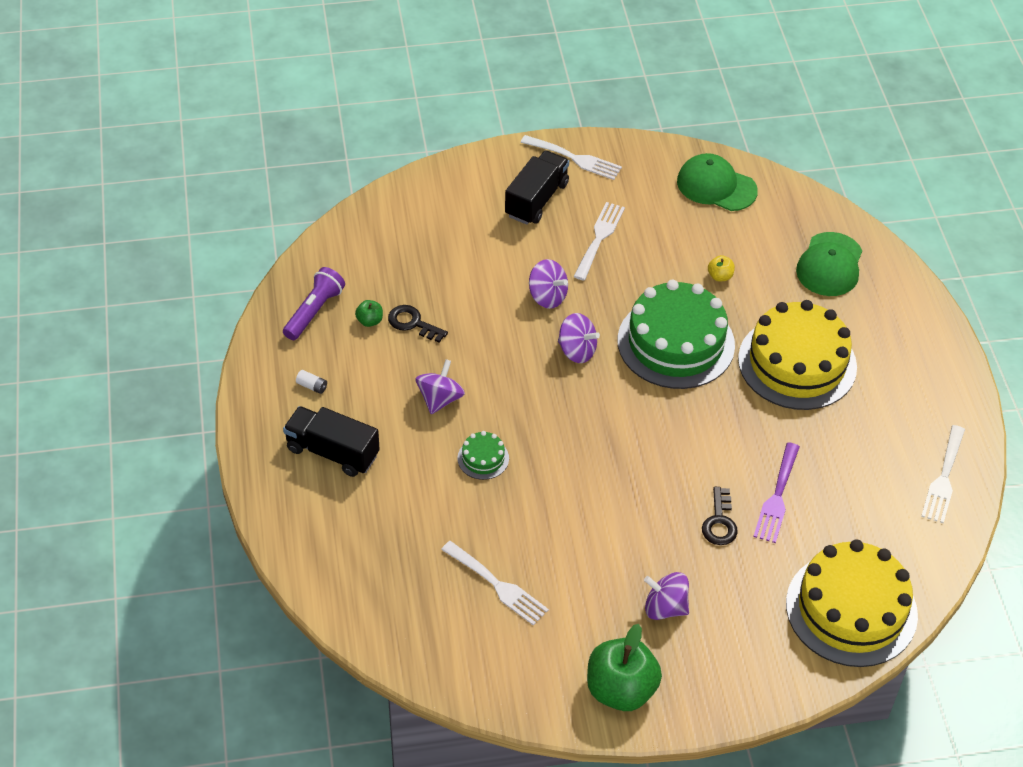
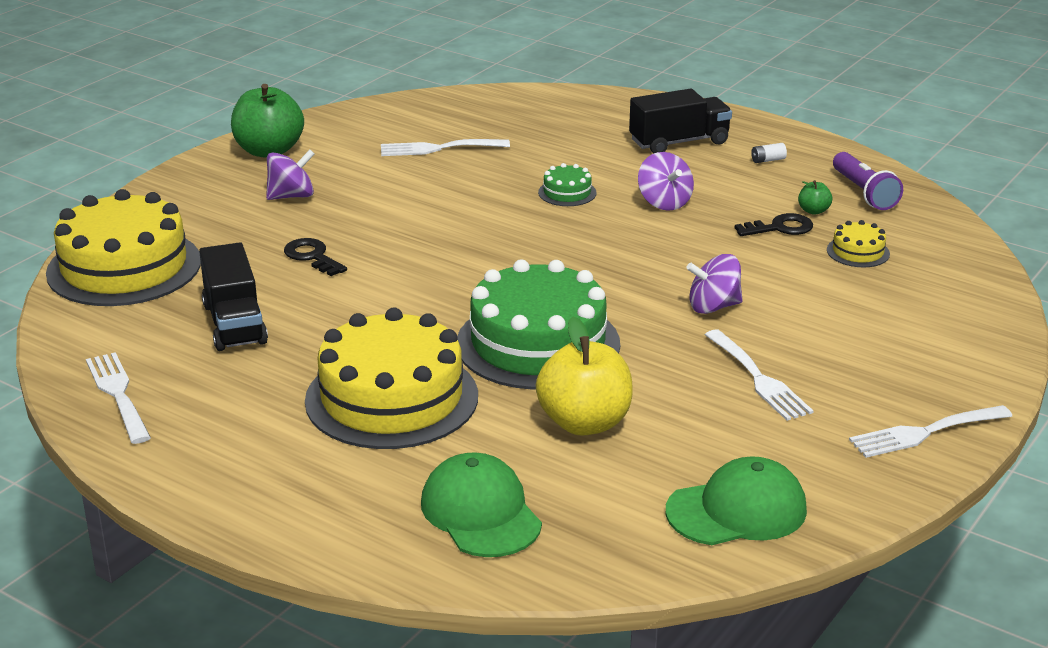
camera: 135 degrees right, 20 degrees down
black truck [505,151,569,225] -> black truck moved to [199,242,268,351]
purple spinning top [558,313,600,363] -> none
yellow apple [708,255,735,281] -> yellow apple [536,316,633,436], size x2.31
purple fork [753,442,800,543] -> none
none -> yellow cake [827,220,890,267]

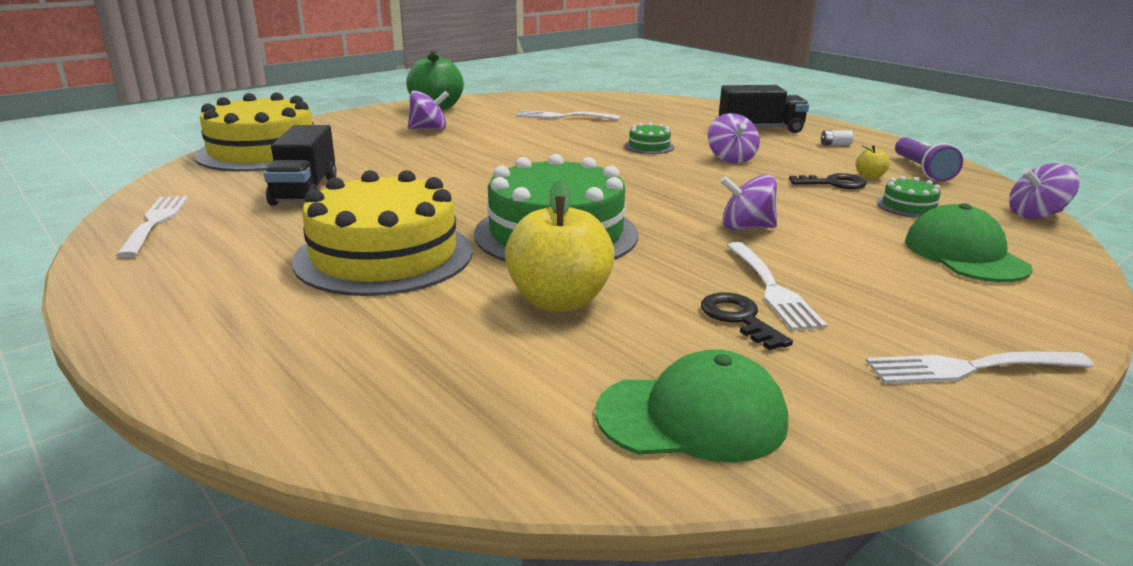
camera: 15 degrees right, 5 degrees down
black key [284,238,347,276] -> black key moved to [701,292,793,350]
green cap [421,453,542,557] -> green cap moved to [905,203,1033,282]
green apple [798,180,832,215] -> yellow apple [856,145,890,179]
yellow cake [827,220,890,267] -> green cake [877,176,941,218]
none -> purple spinning top [1009,163,1079,219]

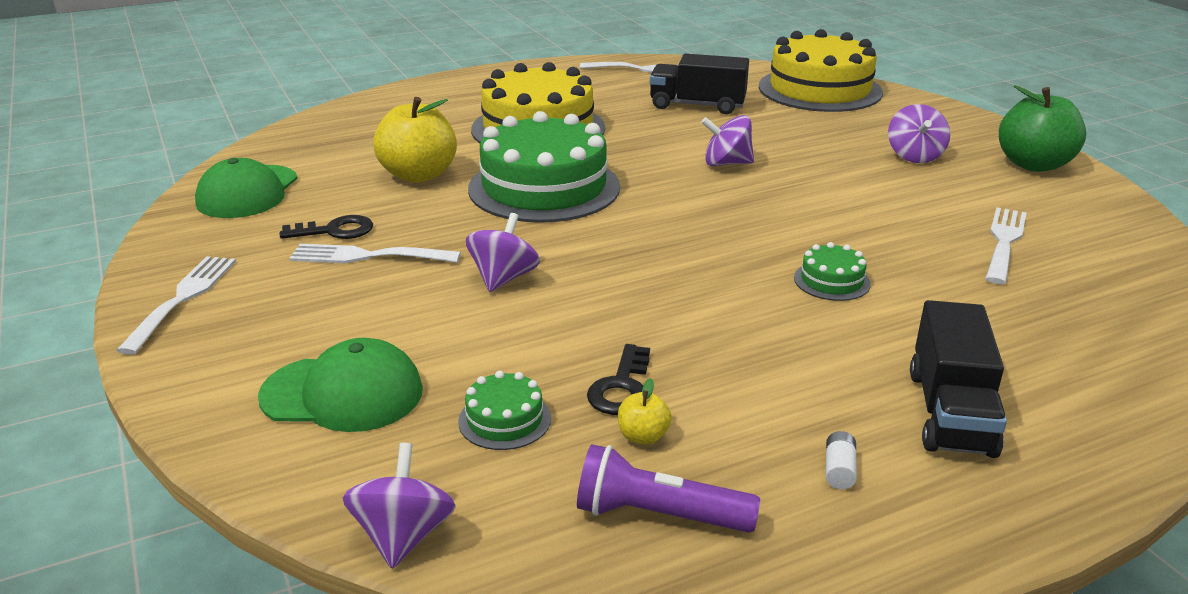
camera: 105 degrees right, 5 degrees up
purple spinning top [708,113,760,164] -> purple spinning top moved to [701,115,754,166]

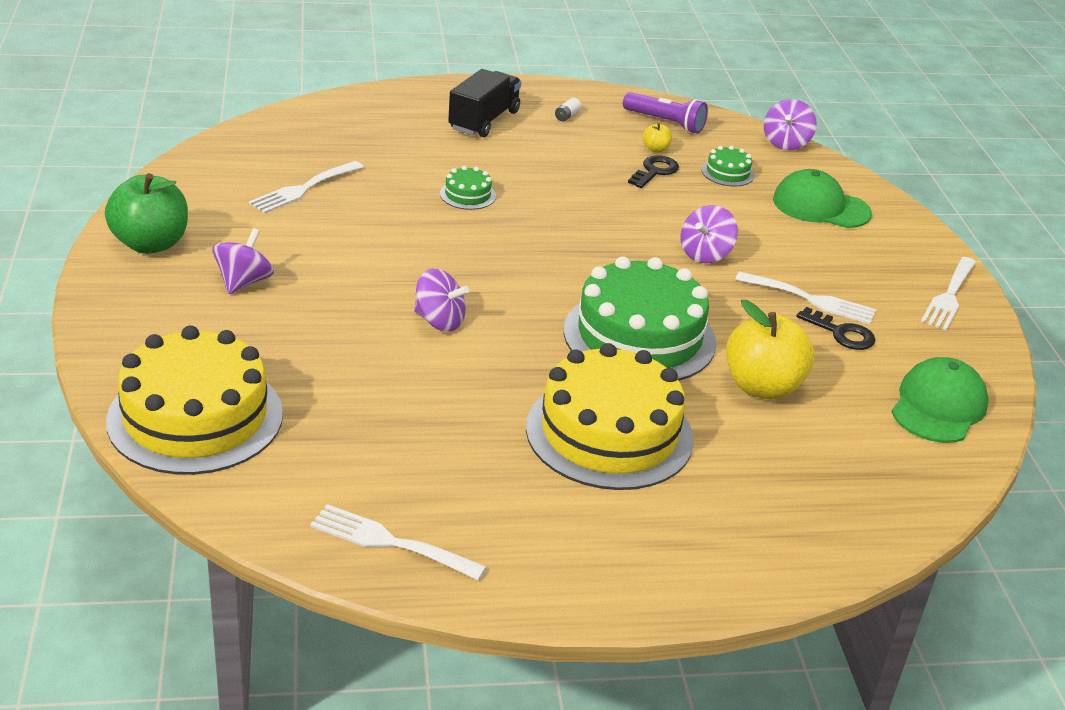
camera: 165 degrees left, 5 degrees up
black key [280,215,373,239] -> black key turned 150 degrees counterclockwise [796,307,875,350]
black truck [650,54,749,114] -> none

